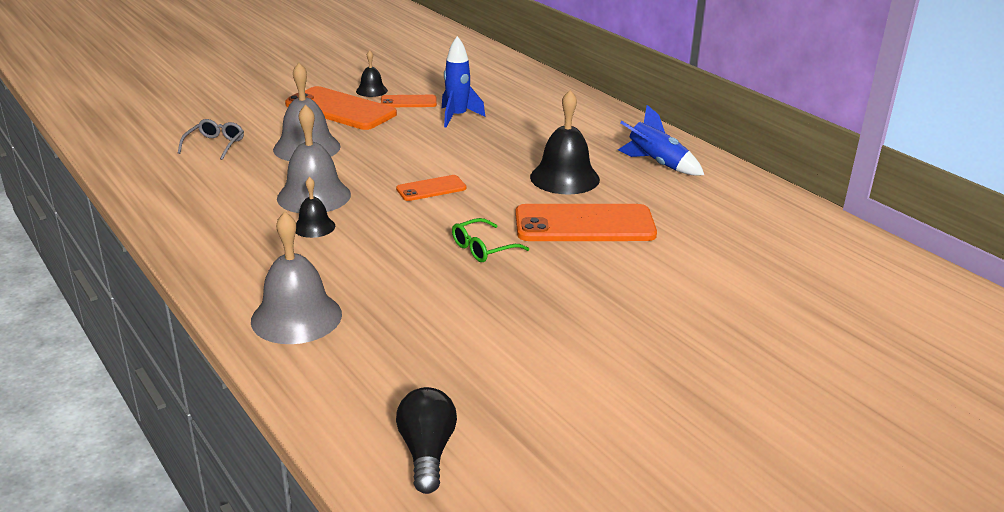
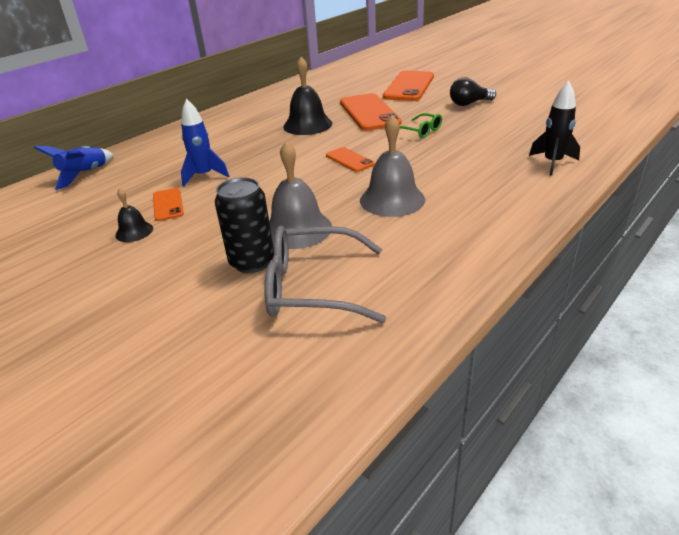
camera: 100 degrees left, 5 degrees up
grey glasses [178,119,244,160] -> grey glasses [264,226,386,323], size x1.92
grey bell [251,212,342,344] -> black rocket [529,81,580,176]
orange phone [285,86,397,130] -> orange phone moved to [383,71,434,101]
black bell [296,177,335,238] -> none
black light bulb [396,387,457,494] -> black light bulb moved to [450,77,496,106]
blue rocket [618,105,704,176] -> blue rocket moved to [34,146,114,190]
none -> black can [215,177,274,273]

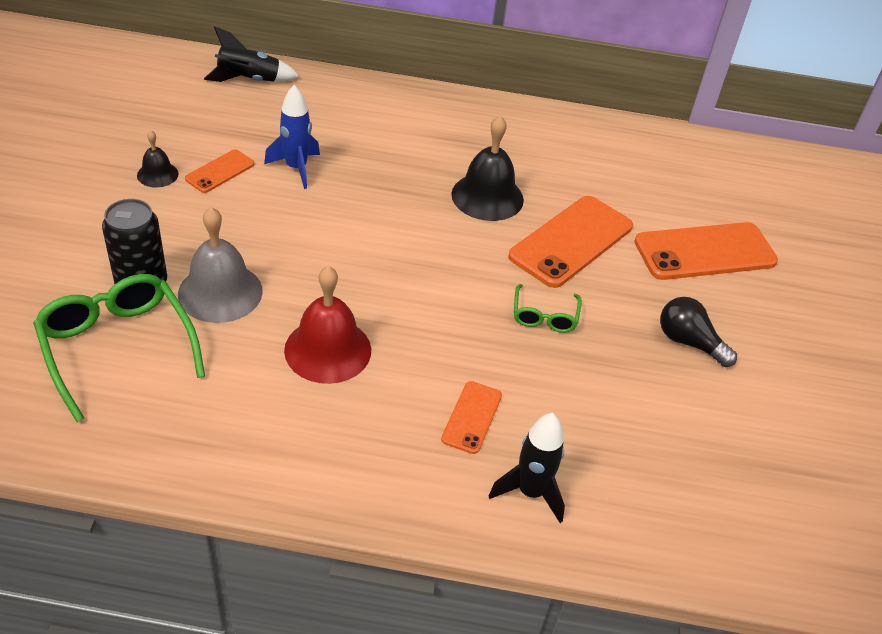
camera: 50 degrees right, 10 degrees up
blue rocket [34,146,114,190] -> black rocket [204,26,300,82]
grey glasses [264,226,386,323] -> green glasses [33,274,205,422]
orange phone [326,147,375,172] -> orange phone moved to [441,381,502,454]
grey bell [360,115,425,217] -> red bell [284,266,371,384]

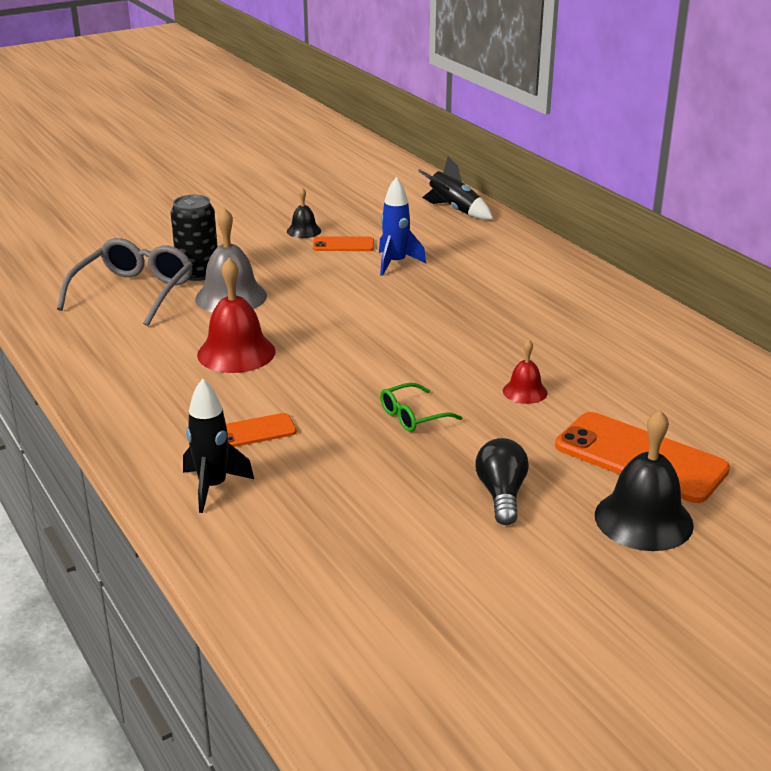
camera: 55 degrees right, 15 degrees down
green glasses [33,274,205,422] -> grey glasses [57,238,193,326]
black bell [451,115,524,221] -> black bell moved to [595,410,694,551]
orange phone [508,196,633,288] -> red bell [503,340,547,404]

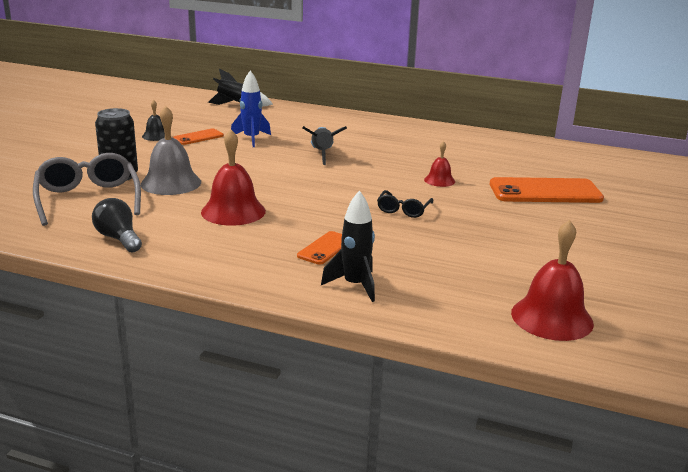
camera: 40 degrees left, 5 degrees down
green glasses [380,383,462,432] -> black glasses [377,190,433,218]
black light bulb [475,438,529,525] -> black light bulb moved to [92,198,142,252]
black bell [595,410,694,551] -> none
none -> black rocket [303,126,347,165]
none -> red bell [511,220,594,341]

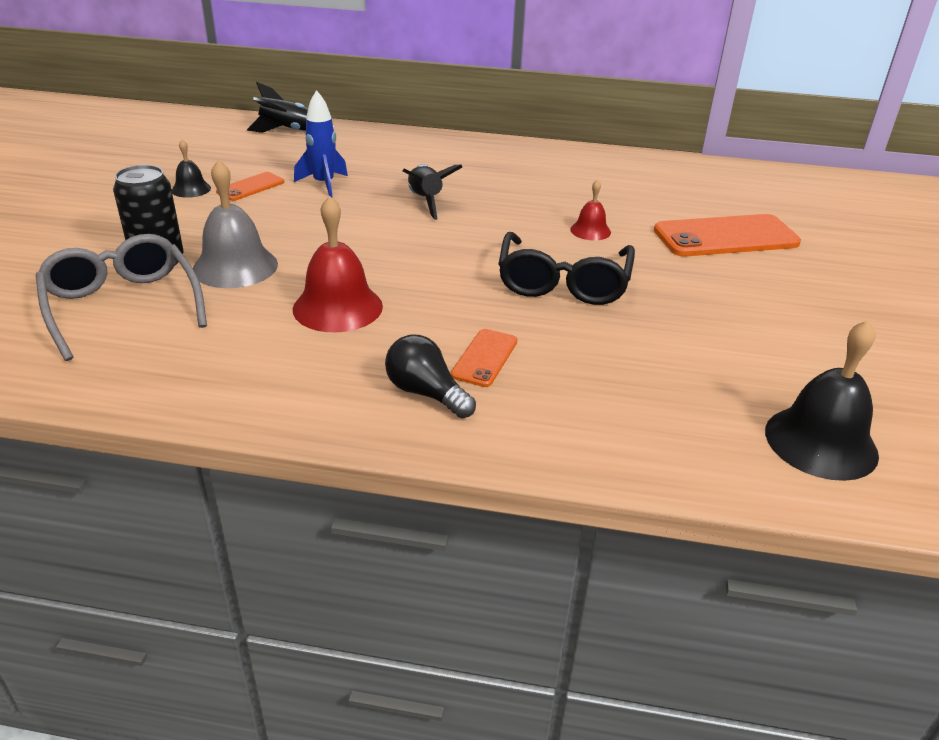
camera: 10 degrees left, 10 degrees up
black light bulb [92,198,142,252] -> black light bulb moved to [385,335,476,418]
black rocket [321,190,375,302] -> none
black glasses [377,190,433,218] -> black glasses [498,232,635,305], size x1.92
red bell [511,220,594,341] -> black bell [765,320,879,481]

